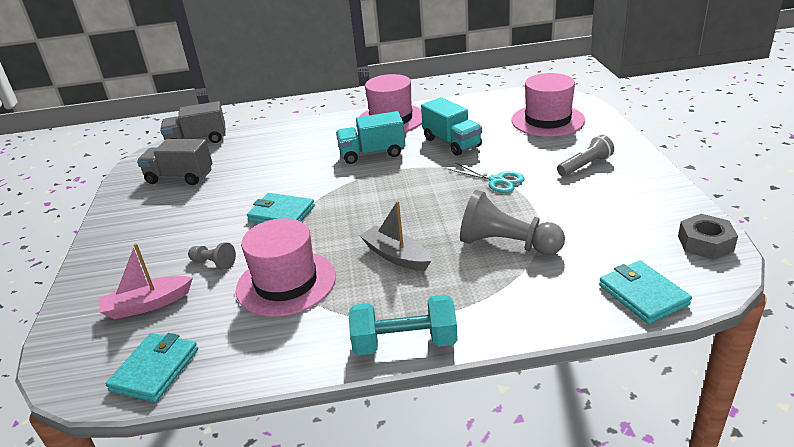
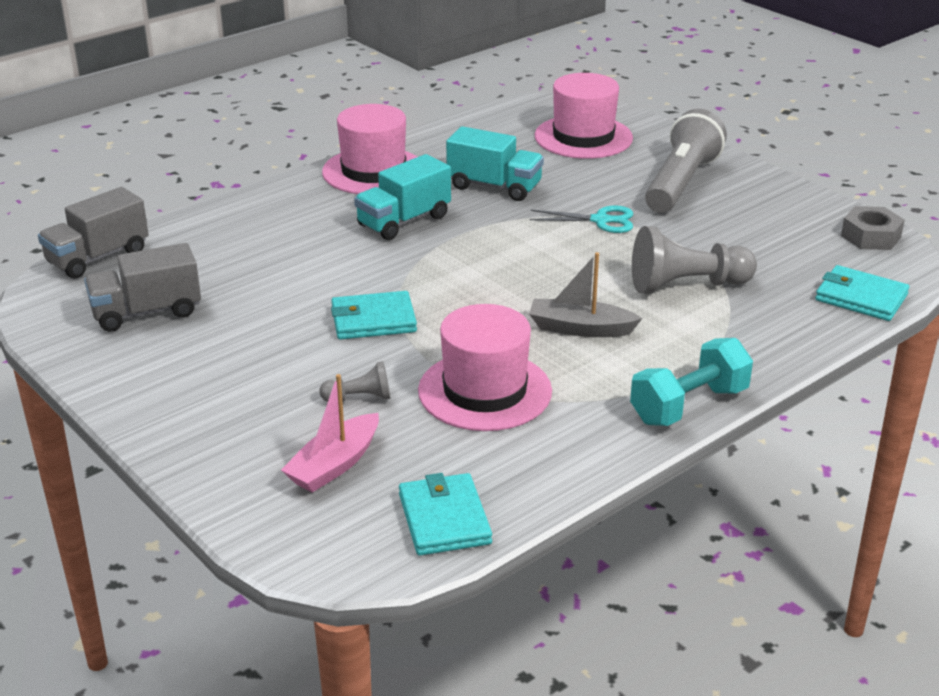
camera: 35 degrees left, 0 degrees up
grey flashlight [557,135,614,176] -> grey flashlight [645,109,727,213], size x1.78

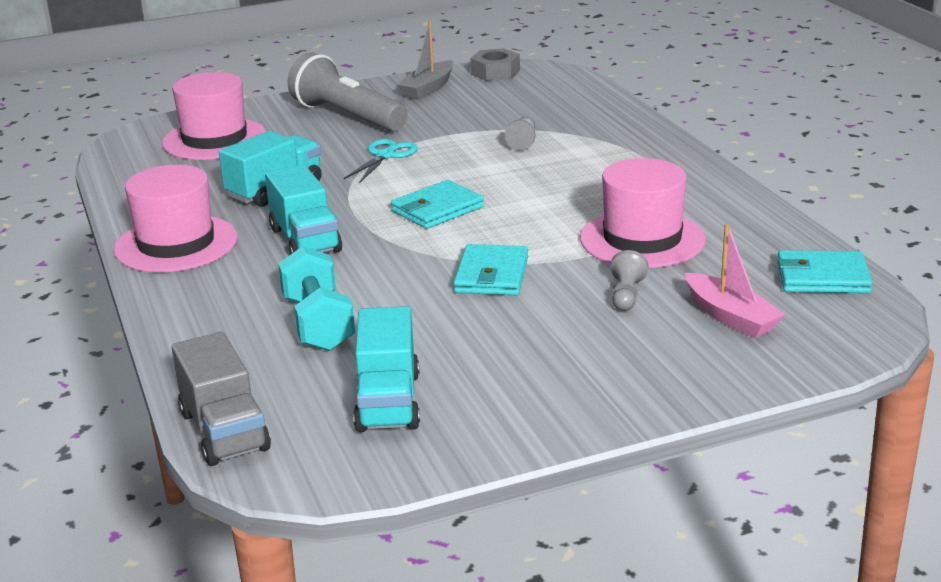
camera: 70 degrees left, 5 degrees down
grey truck [84,243,201,332] -> turquoise truck [353,306,420,432]
grey boat [529,252,643,337] -> grey boat moved to [397,20,453,100]
turquoise dumbbell [630,338,753,426] -> turquoise dumbbell moved to [278,246,355,351]
grey pawn [632,226,757,294] -> grey pawn [505,116,535,151], size x0.51
turquoise wallet [815,265,909,321] -> turquoise wallet moved to [391,180,484,229]

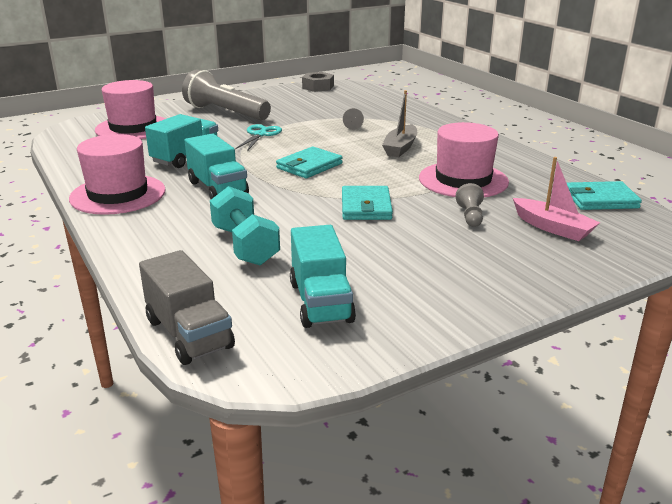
camera: 10 degrees left, 0 degrees up
grey boat [397,20,453,100] -> grey boat moved to [382,90,417,157]

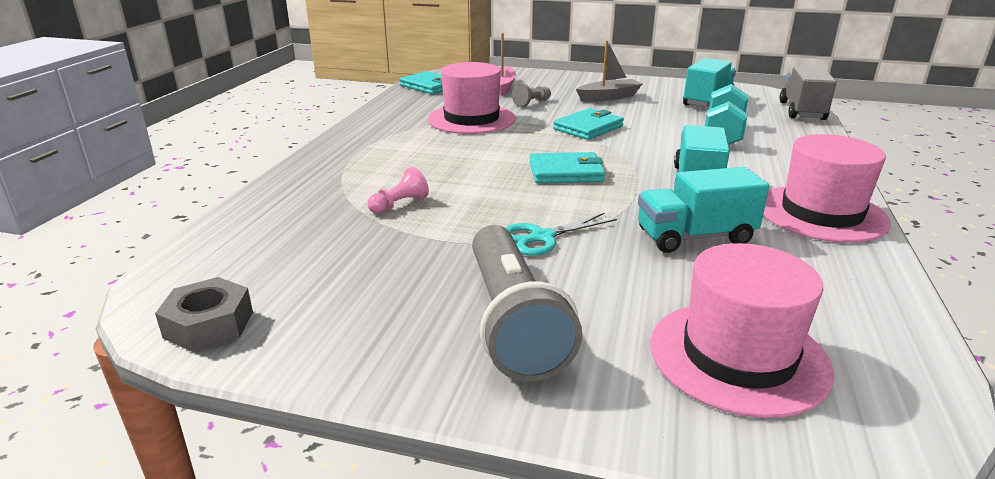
camera: 135 degrees left, 0 degrees up
grey pawn [343,108,364,130] -> pink pawn [368,167,429,214]
grey boat [382,90,417,157] -> grey boat moved to [576,40,643,102]

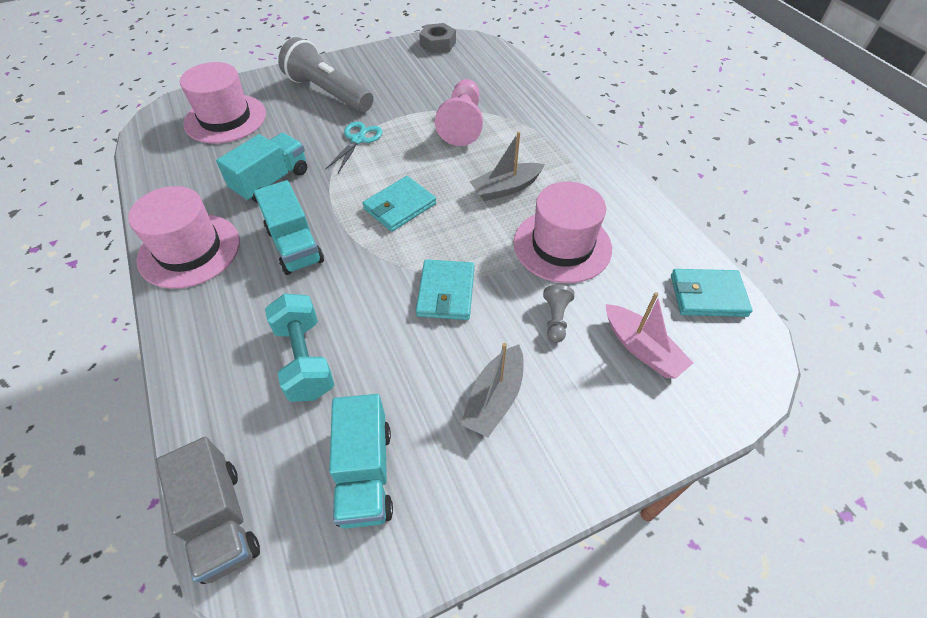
camera: 140 degrees right, 25 degrees up
pink pawn [368,167,429,214] -> pink pawn [435,79,483,146], size x1.97
none -> grey boat [470,132,545,201]

